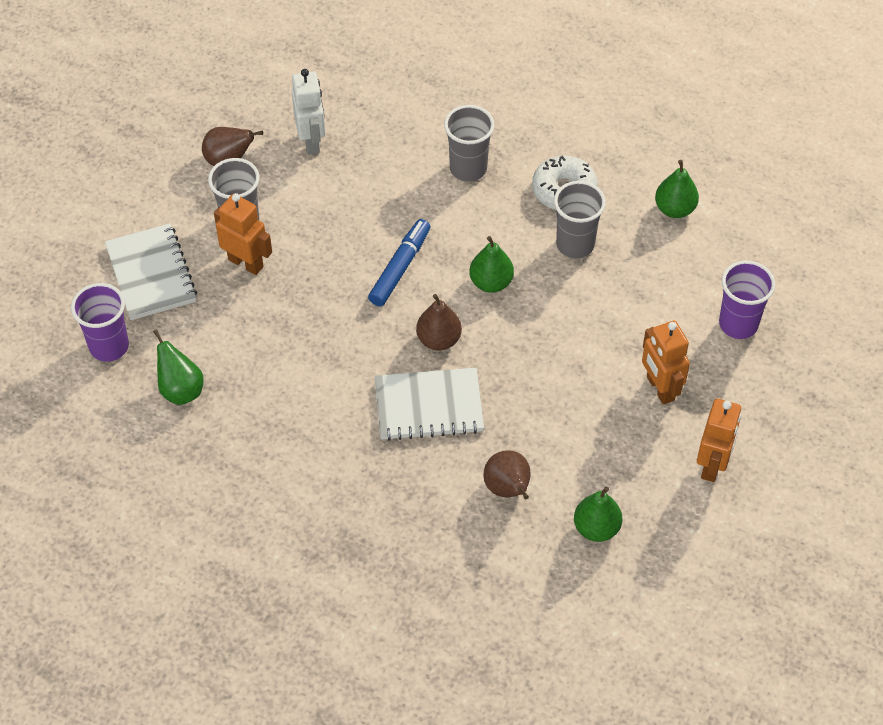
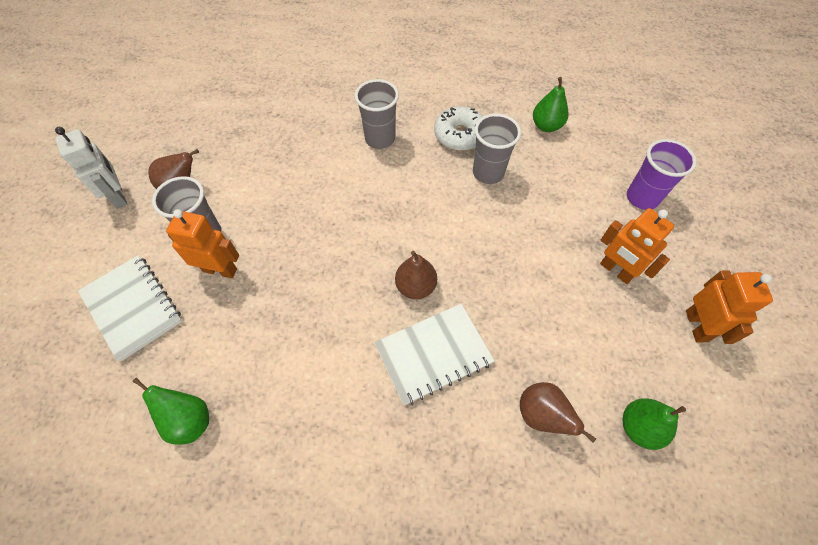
camera: 20 degrees left, 5 degrees up
purple cup [71,283,129,362] -> none
white robot [292,69,325,155] -> white robot moved to [55,127,127,209]
blue marker [368,219,430,306] -> none
green pear [469,236,514,293] -> none

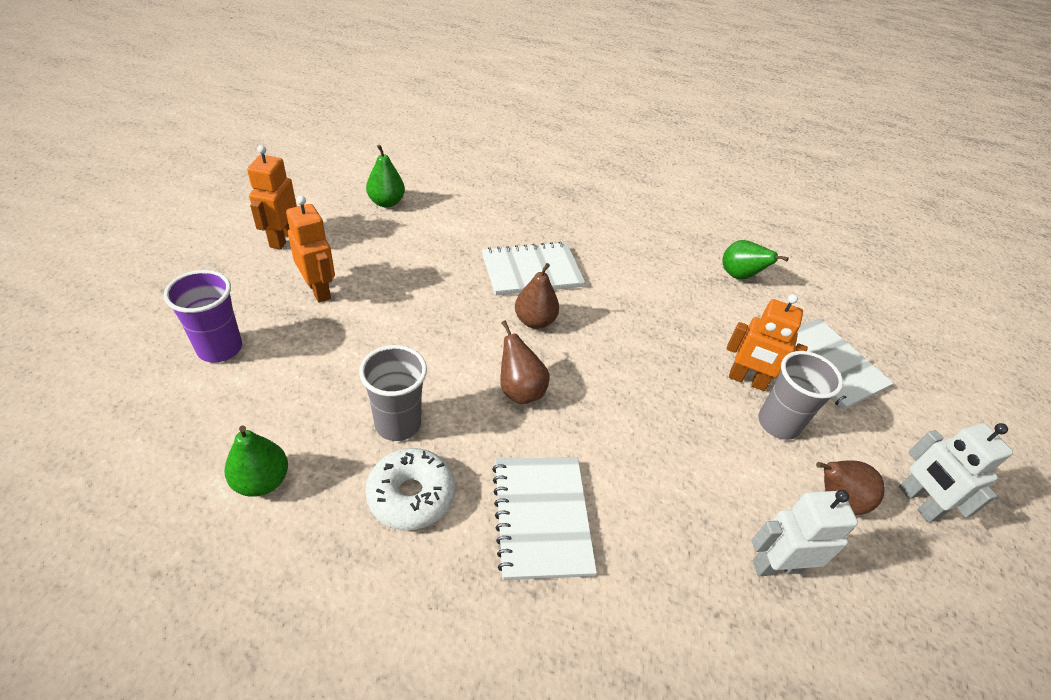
camera: 175 degrees left, 15 degrees down
grey cup [355,79,399,149] -> white notebook [492,457,597,580]
brown pear [520,382,596,443] -> brown pear moved to [500,320,550,404]
none -> white robot [752,490,858,576]

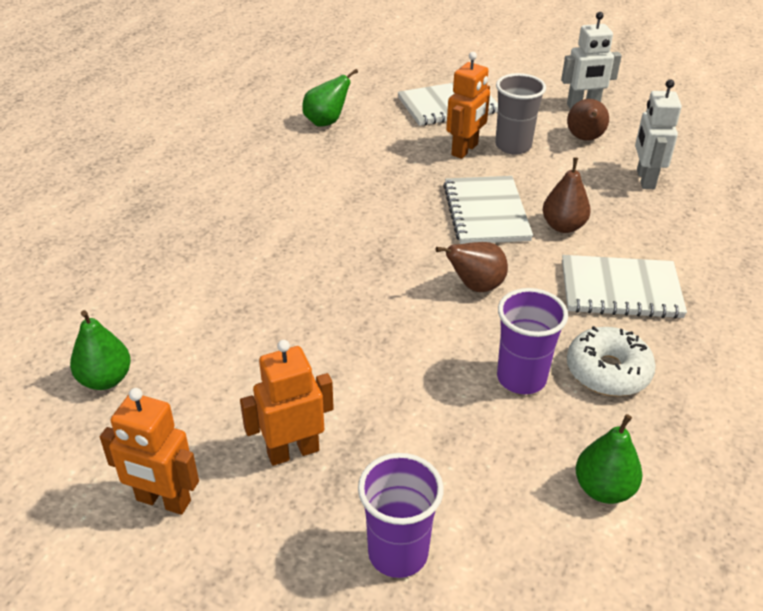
camera: 75 degrees left, 5 degrees down
grey cup [359,345,427,441] -> purple cup [497,288,568,394]
white notebook [482,242,585,295] -> white notebook moved to [443,176,533,244]
brown pear [515,263,559,329] -> brown pear moved to [543,157,591,233]

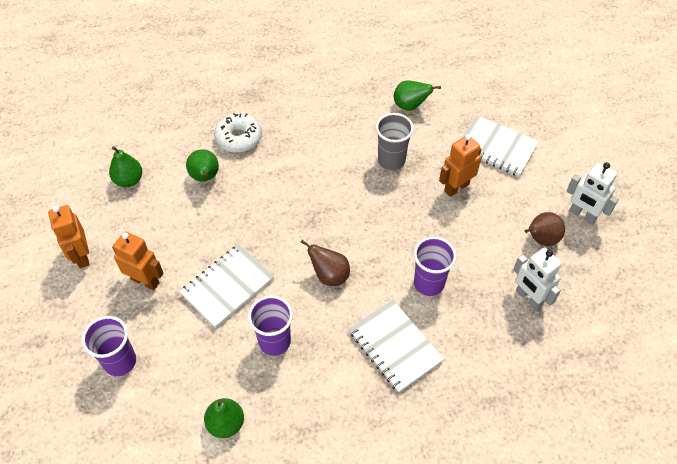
camera: 50 degrees right, 15 degrees up
white notebook [443,176,533,244] -> white notebook moved to [180,244,275,328]
orange robot [446,52,490,159] -> orange robot turned 150 degrees clockwise [439,134,482,197]
grey cup [495,73,546,154] -> grey cup moved to [376,113,414,170]
brown pear [543,157,591,233] -> purple cup [414,236,457,296]
white donut [567,326,656,396] -> white donut moved to [214,113,262,153]
white robot [635,79,682,189] -> white robot turned 90 degrees counterclockwise [513,247,562,310]
none -> green pear [186,149,219,181]

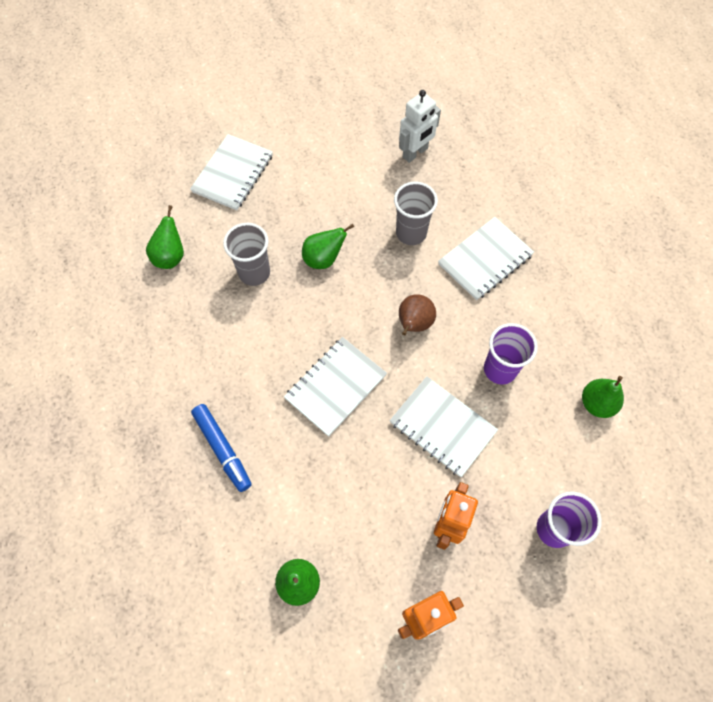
camera: 95 degrees left, 10 degrees up
green pear [186,149,219,181] -> green pear moved to [302,224,354,269]
white donut [214,113,262,153] -> blue marker [191,404,252,492]
purple cup [414,236,457,296] -> grey cup [394,182,438,245]
orange robot [439,134,482,197] -> none
brown pear [525,212,565,246] -> none
white robot [566,162,619,224] -> none
none -> white notebook [284,337,387,437]

